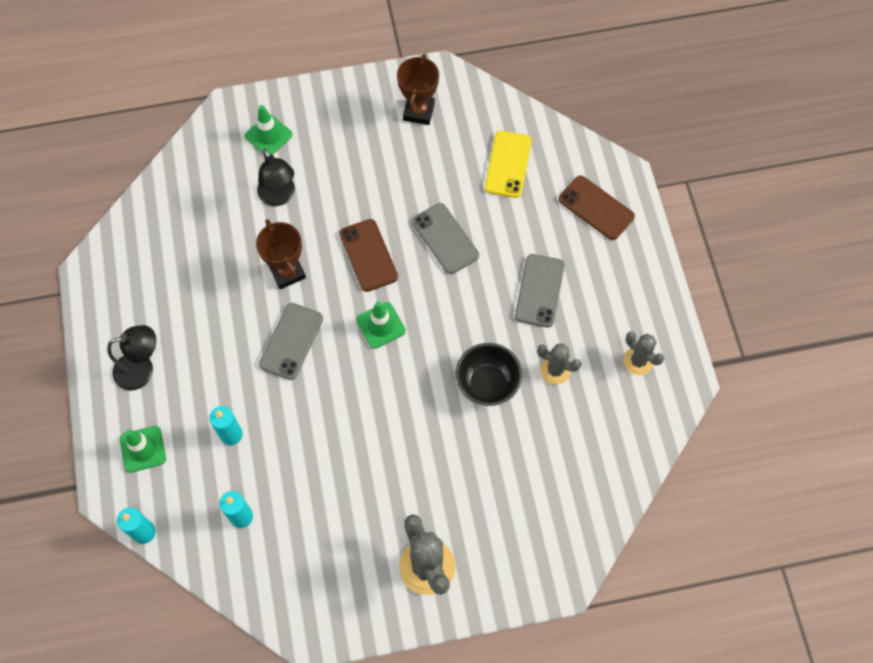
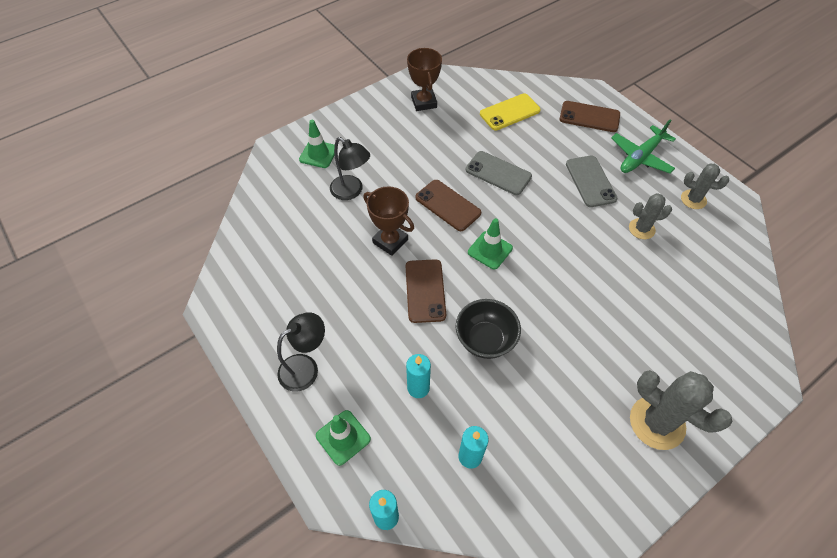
camera: 25 degrees left, 10 degrees down
grey phone [259,303,323,380] -> brown phone [406,259,446,323]
black bowl [455,343,522,406] -> black bowl moved to [456,299,521,359]
yellow phone [485,131,532,198] -> yellow phone turned 75 degrees clockwise [480,94,541,130]
none -> green plane [611,120,676,173]

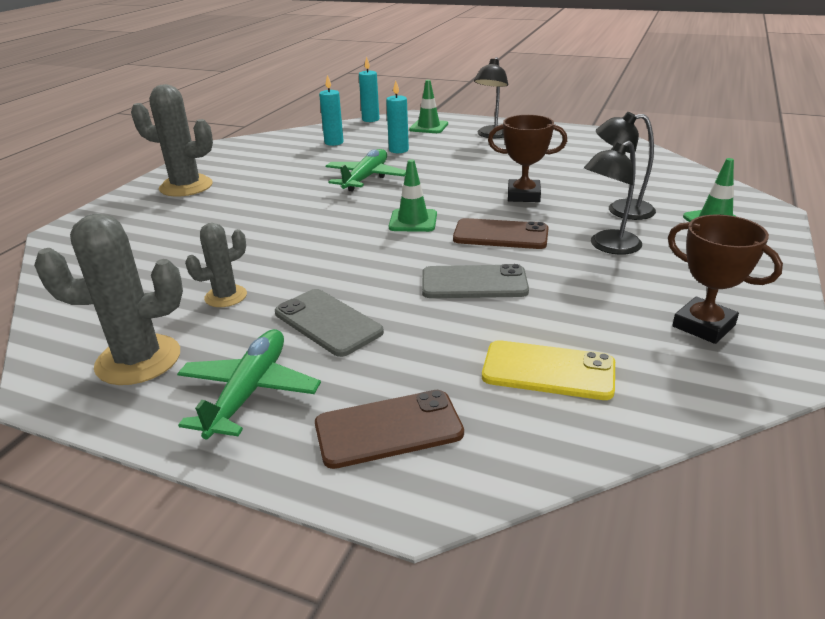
camera: 150 degrees right, 25 degrees down
brown phone [406,259,446,323] -> none
black bowl [456,299,521,359] -> green plane [326,149,406,192]
yellow phone [480,94,541,130] -> yellow phone turned 75 degrees clockwise [482,340,615,400]
grey cactus [681,164,729,209] -> grey cactus [34,214,183,385], size x1.71
none -> black lamp [584,141,642,255]

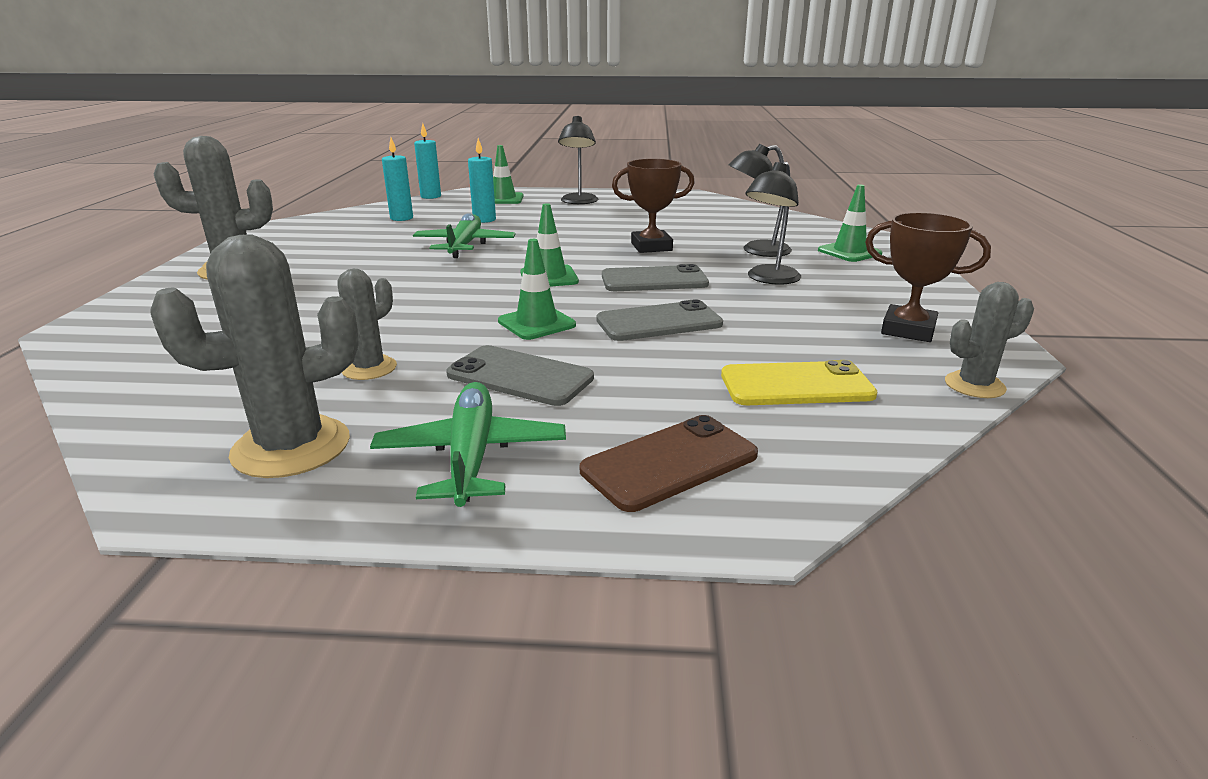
camera: 20 degrees left, 5 degrees down
brown phone [453,218,549,249] -> grey phone [602,264,709,291]
none -> green traffic cone [498,239,576,340]
none -> grey cactus [945,282,1034,398]

